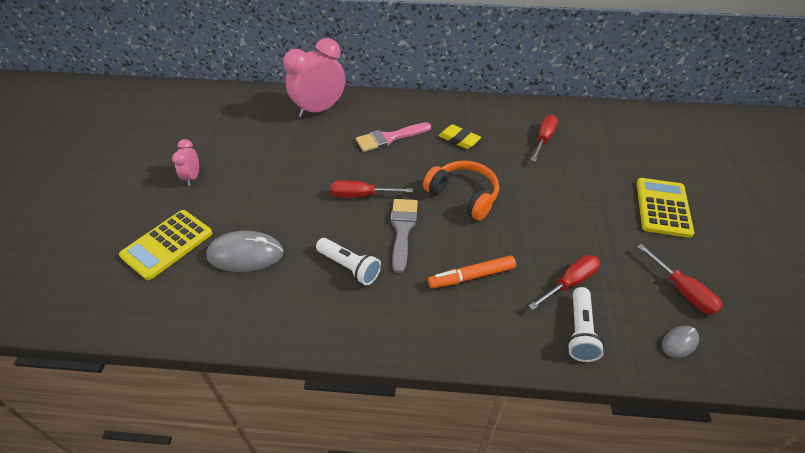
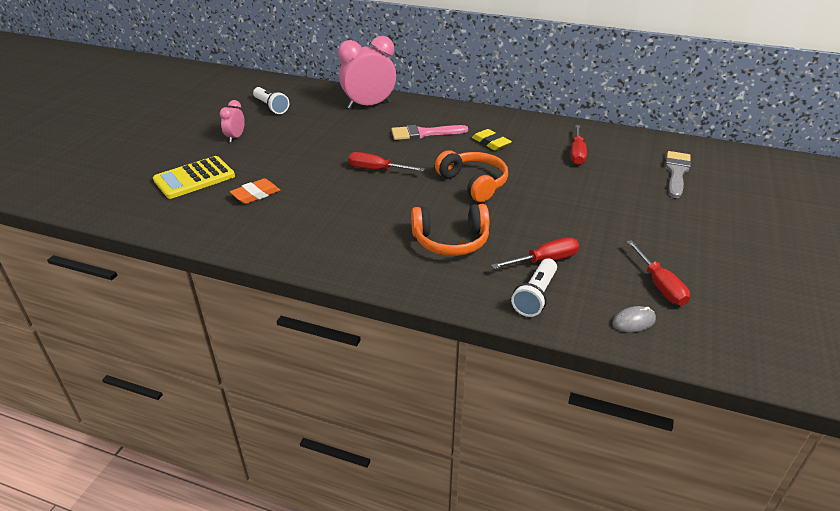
camera: 15 degrees right, 10 degrees down
grey mouse [206,231,284,272] -> orange eraser [230,178,280,204]
white flashlight [316,238,381,285] -> white flashlight moved to [253,87,289,114]
grey brush [391,199,418,273] -> grey brush moved to [665,151,691,198]
orange marker [428,255,516,289] -> orange headphones [411,204,489,256]
red screwdriver [531,115,558,162] -> red screwdriver turned 150 degrees clockwise [571,125,587,165]
yellow calculator [636,178,694,238] -> none

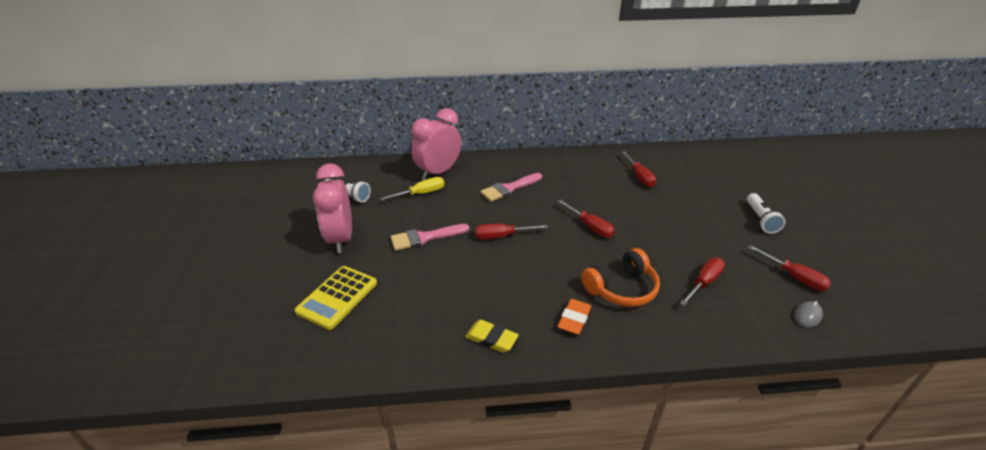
camera: 25 degrees left, 0 degrees up
pink clock [220,100,245,143] -> pink clock [313,163,352,253], size x2.04
orange eraser [230,178,280,204] -> orange eraser moved to [557,299,591,335]
orange headphones [435,150,508,202] -> red screwdriver [558,200,615,238]
yellow eraser [472,129,512,151] -> yellow eraser moved to [465,320,519,353]
white flashlight [511,259,557,317] -> white flashlight moved to [747,193,786,234]
grey brush [665,151,691,198] -> none
none -> yellow screwdriver [380,177,444,201]
none -> pink brush [391,224,469,251]

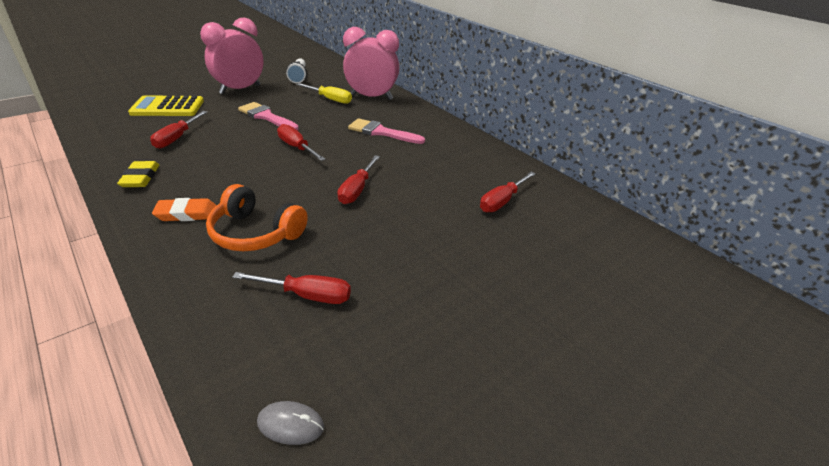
camera: 55 degrees right, 0 degrees up
white flashlight [747,193,786,234] -> none
red screwdriver [748,245,831,291] -> red screwdriver moved to [150,111,207,149]

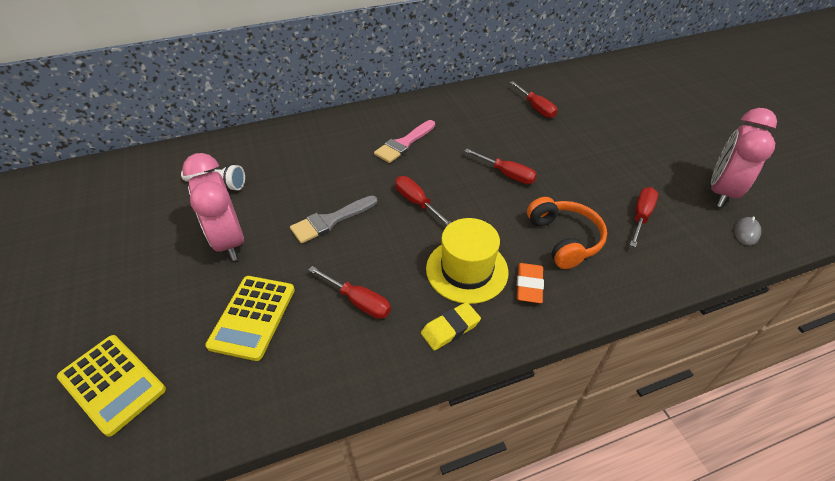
camera: 70 degrees left, 10 degrees up
yellow eraser [117,161,159,187] -> yellow eraser turned 45 degrees counterclockwise [421,302,481,351]
orange headphones [206,184,308,251] -> orange headphones turned 60 degrees counterclockwise [527,197,607,269]
pink brush [238,102,299,130] -> grey brush [290,196,377,244]
red screwdriver [277,124,326,161] -> red screwdriver turned 75 degrees clockwise [395,176,451,226]
yellow screwdriver [296,83,352,104] -> none
pink clock [343,27,399,100] -> pink clock moved to [711,108,777,208]
none -> yellow calculator [57,335,166,437]
none -> yellow hat [426,218,508,304]

